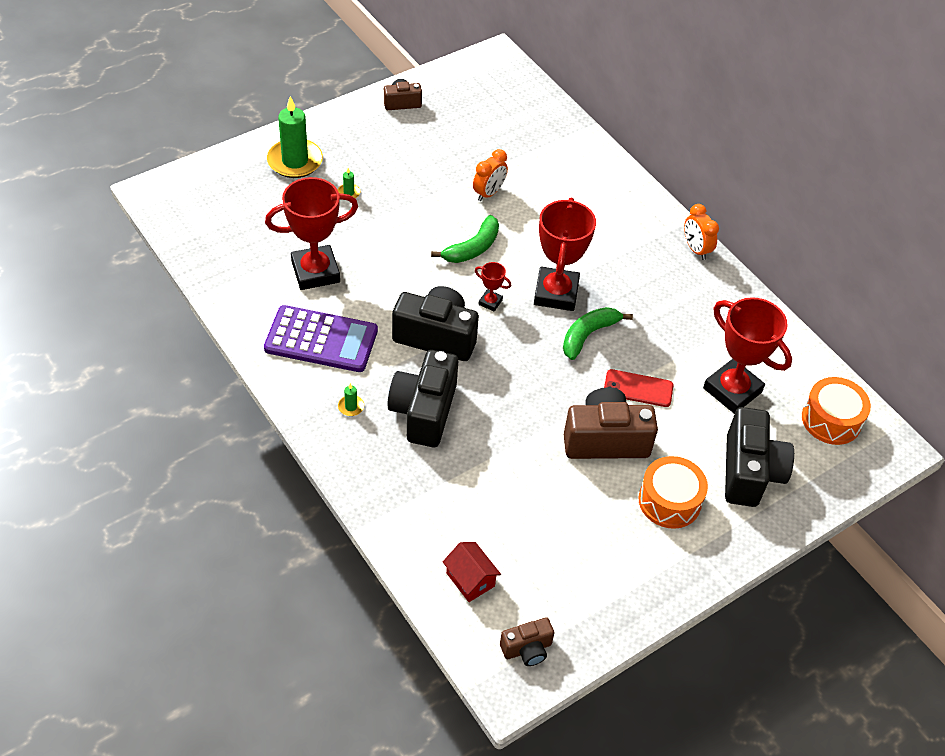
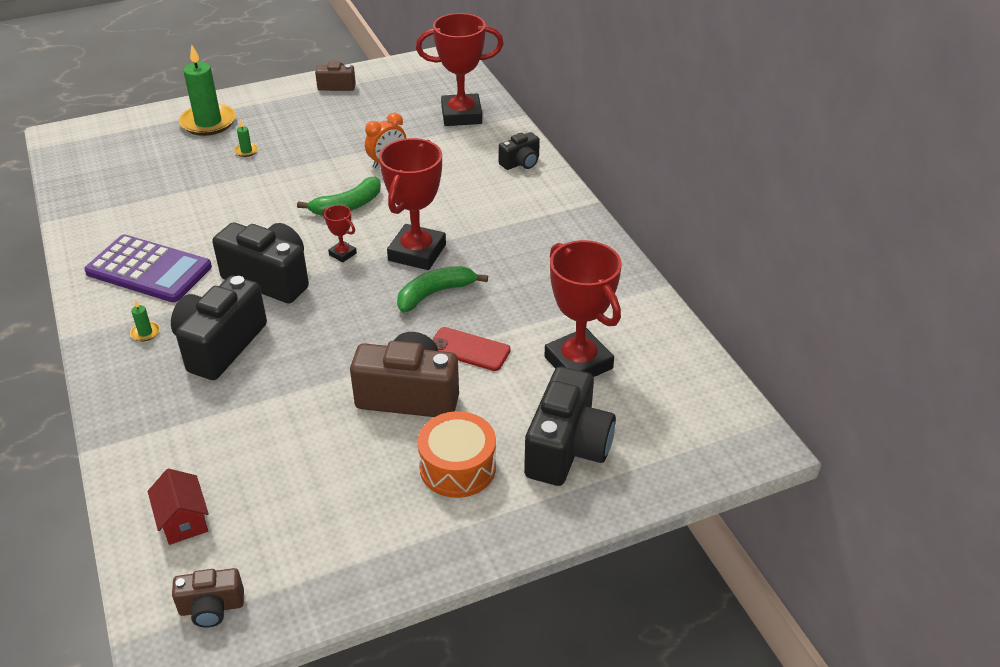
camera: 15 degrees right, 10 degrees down
red trophy [265,177,358,290] -> red trophy moved to [416,13,503,126]
orange clock [684,204,719,260] -> none
orange drum [802,377,871,445] -> none
none -> black camera [499,132,540,170]

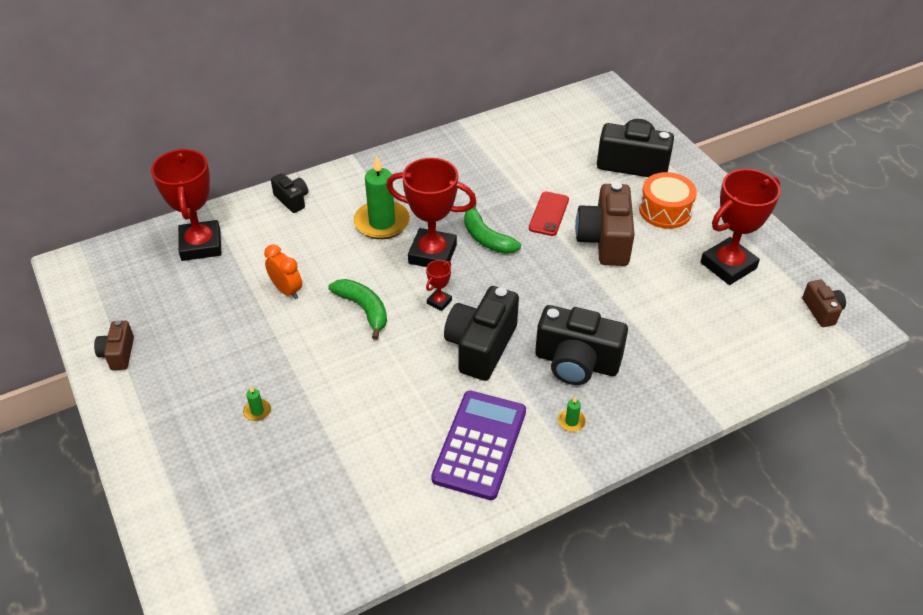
camera: 95 degrees left, 5 degrees up
red house [148,469,209,545] -> none
green candle [179,45,236,136] -> green candle moved to [354,155,410,239]
red trophy [545,240,622,377] -> red trophy moved to [701,169,780,285]

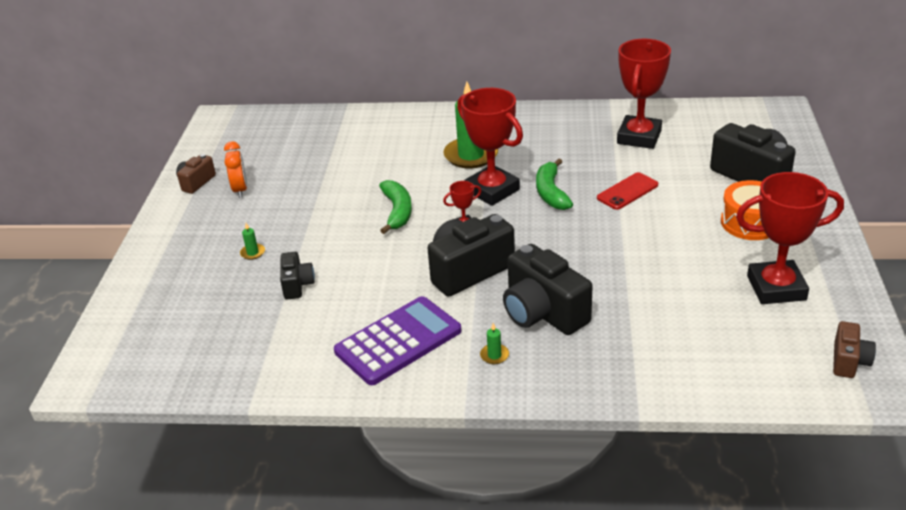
camera: 35 degrees right, 10 degrees down
red trophy [151,148,222,261] -> red trophy moved to [617,39,671,149]
orange clock [264,244,302,299] -> orange clock moved to [224,141,247,198]
black camera [271,173,308,213] -> black camera moved to [280,252,315,300]
brown camera [575,182,635,266] -> none

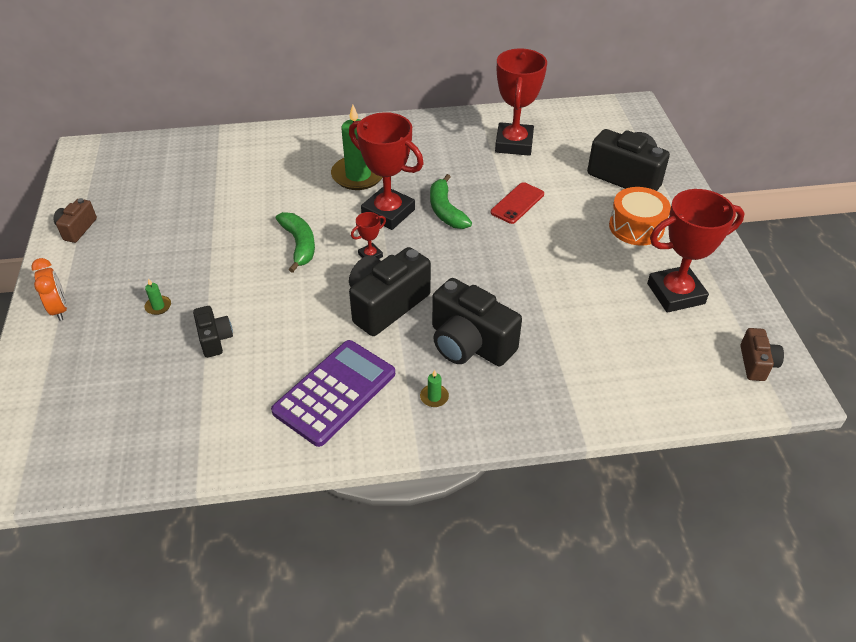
camera: 15 degrees left, 10 degrees up
orange clock [224,141,247,198] -> orange clock moved to [31,258,67,321]

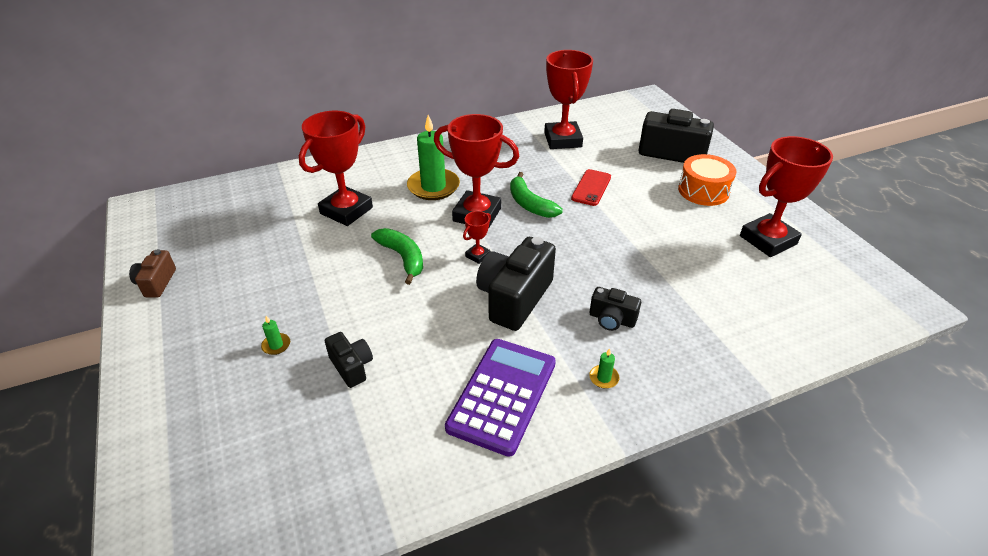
camera: 15 degrees left, 5 degrees down
orange clock [31,258,67,321] -> none
black camera [432,278,522,366] -> black camera [590,287,641,331], size x0.53
brown camera [740,328,784,381] -> none
none -> red trophy [299,111,373,226]

